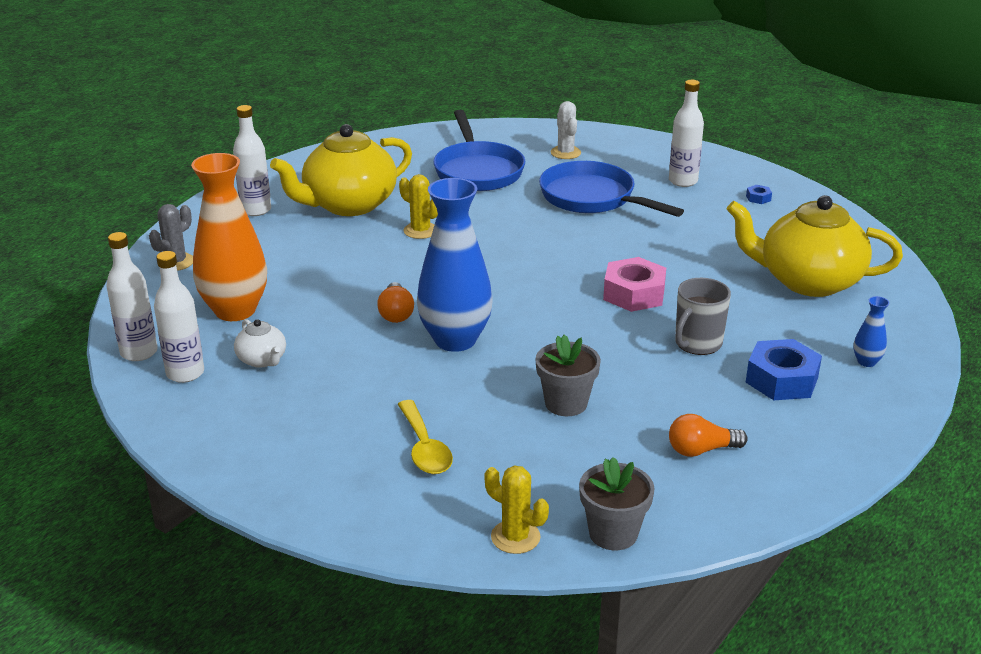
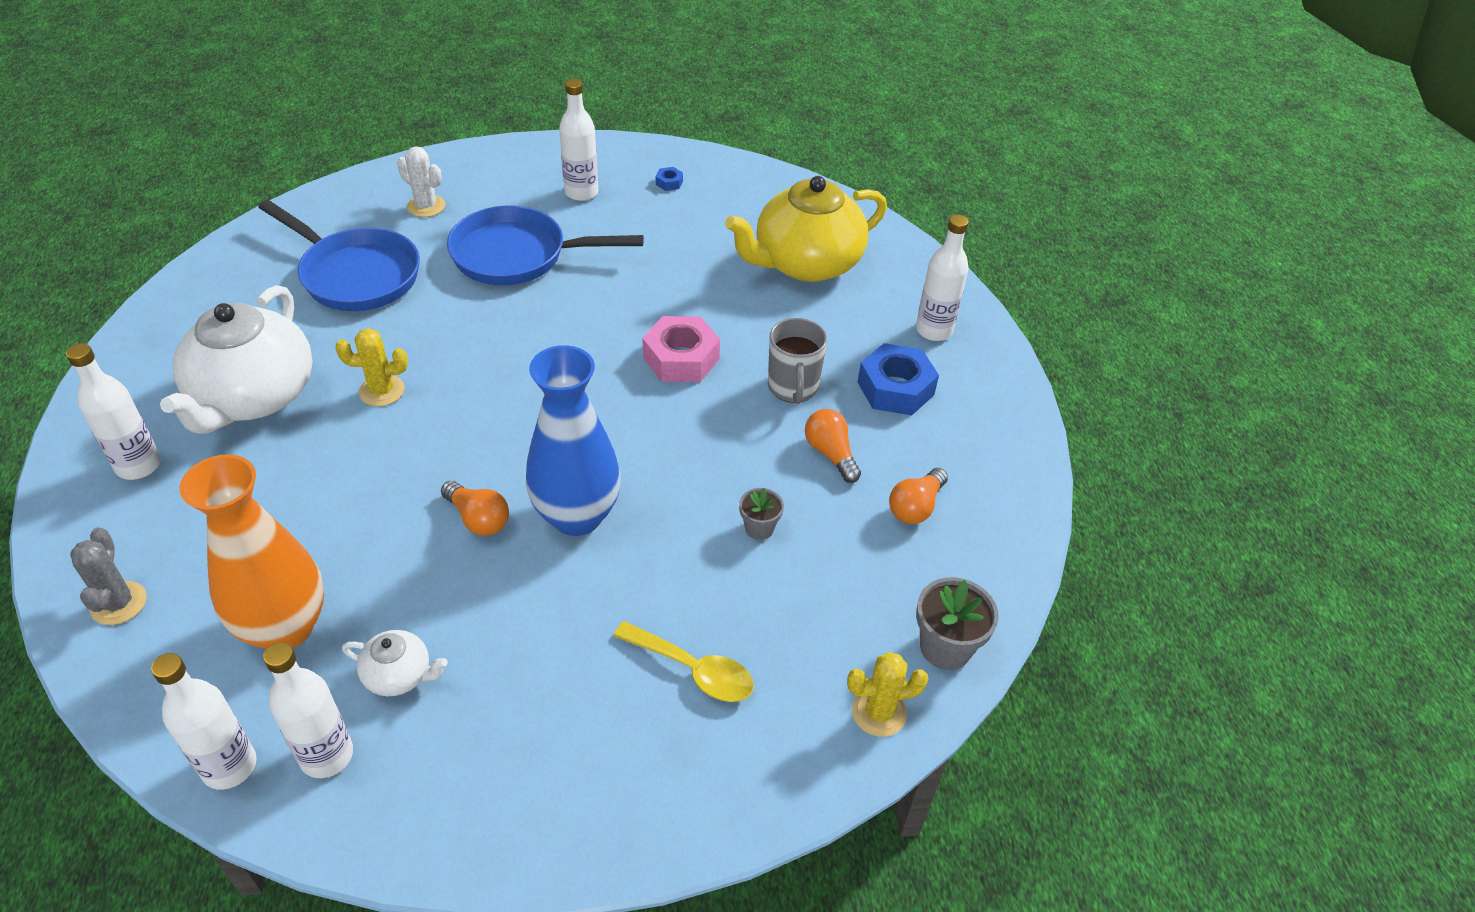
camera: 45 degrees left, 15 degrees up
yellow teapot [270,124,412,216] -> white teapot [160,285,313,434]
grey flower pot [535,335,601,416] -> grey flower pot [739,488,784,540], size x0.61
blue vase [853,296,889,367] -> white bottle [916,215,969,341]
none -> orange light bulb [805,409,861,483]

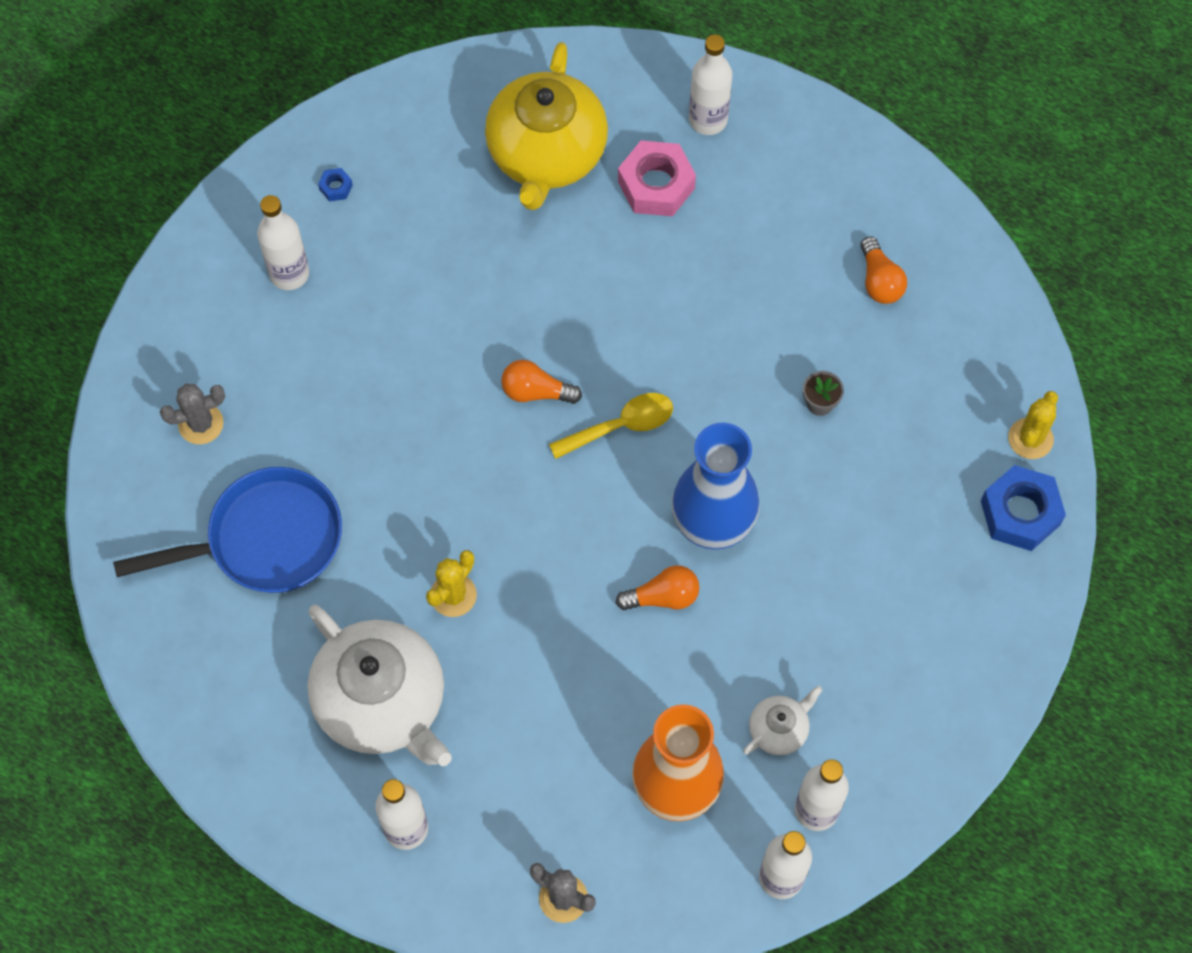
camera: 50 degrees left, 20 degrees up
white cactus [397,146,445,217] -> grey cactus [160,384,225,444]
blue pan [447,206,644,285] -> none
yellow spoon [613,621,754,702] -> yellow spoon moved to [549,393,673,459]
pink nut [642,316,720,382] -> pink nut moved to [618,140,696,216]
grey mug [768,318,827,404] -> none
orange light bulb [805,409,861,483] -> orange light bulb moved to [501,360,582,404]
blue nut [857,343,939,415] -> blue nut moved to [981,465,1066,551]
grey flower pot [916,577,999,670] -> none

